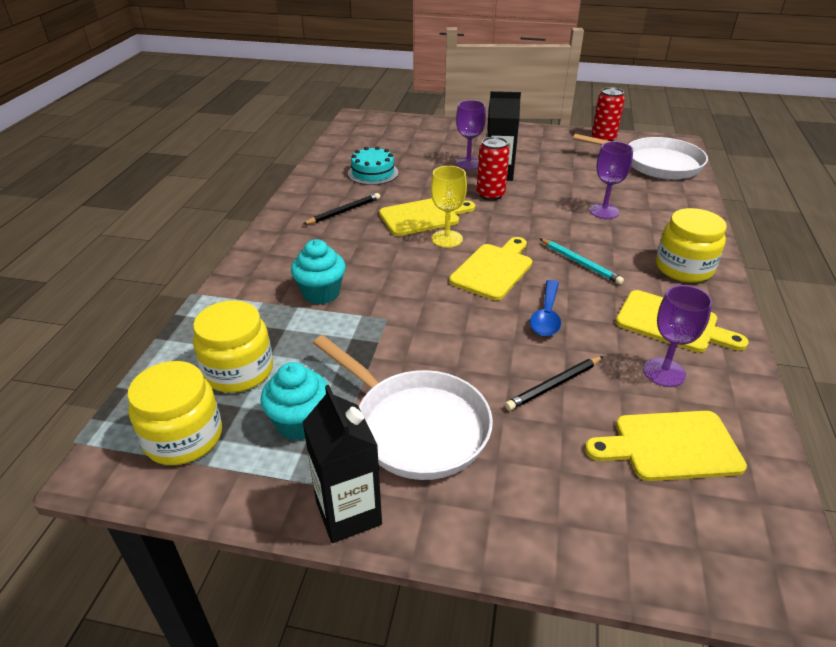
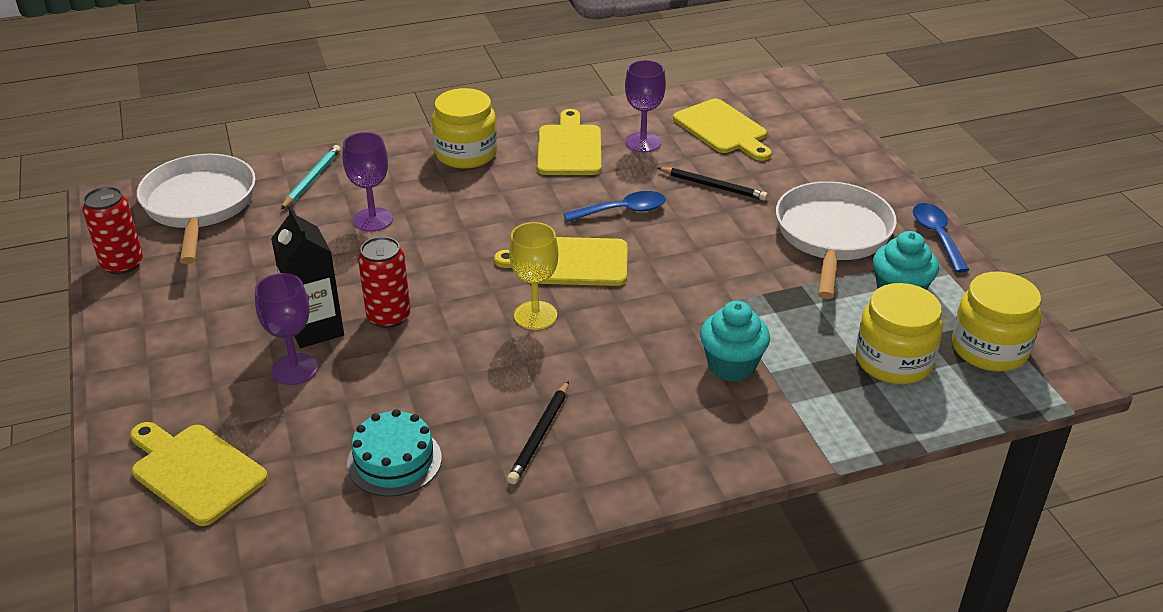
camera: 120 degrees left, 0 degrees up
black pencil [302,193,380,225] -> black pencil turned 90 degrees counterclockwise [507,381,569,484]
black carton [303,385,382,543] -> blue spoon [913,203,969,273]
yellow cutting board [379,198,475,236] -> yellow cutting board moved to [130,422,268,526]
turquoise pencil [540,239,624,285] -> turquoise pencil moved to [281,145,341,209]

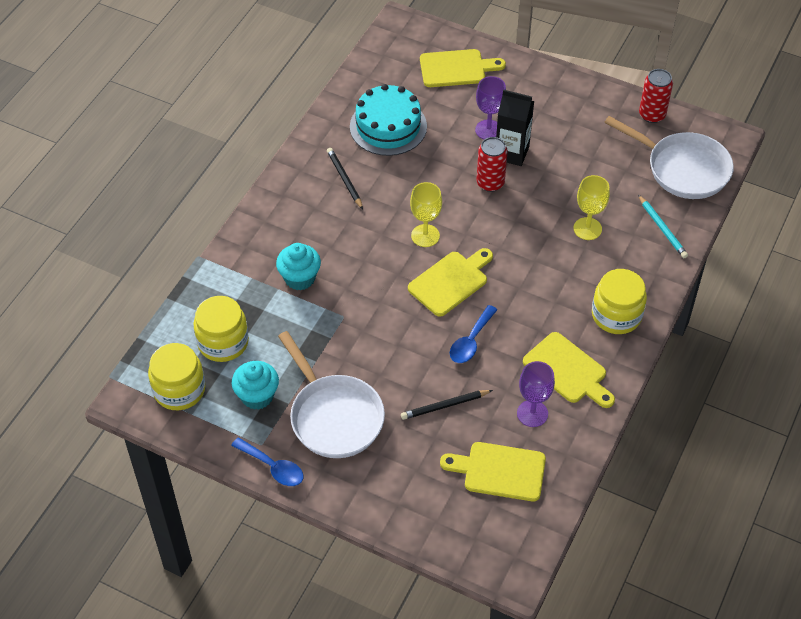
camera: 135 degrees right, 15 degrees up
purple goblet [343,132,393,232] -> yellow goblet [573,175,610,240]
turquoise cake [347,409,442,497] -> turquoise cake [350,84,427,156], size x1.51

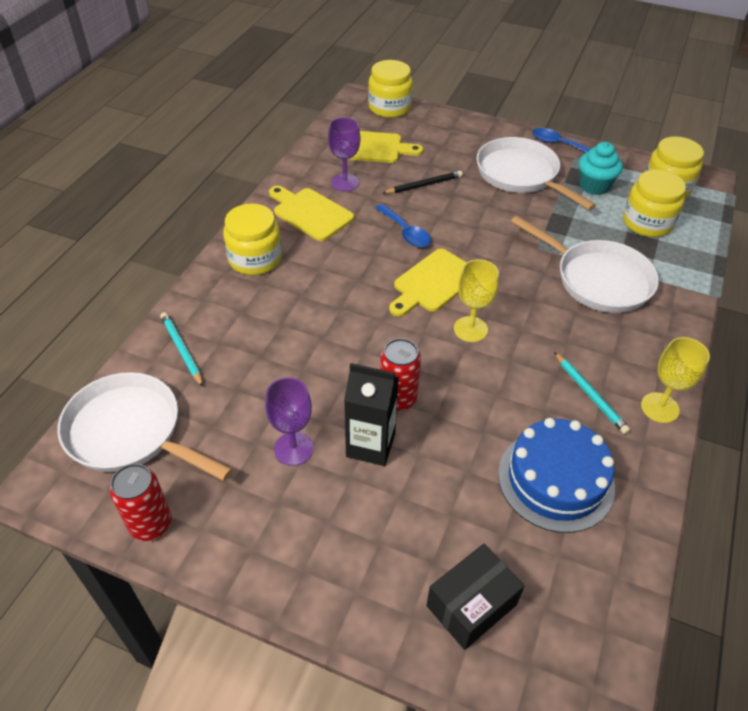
camera: 175 degrees right, 5 degrees down
turquoise cupcake [276,243,321,290] -> white pan [511,216,659,313]
black pencil [327,148,363,209] -> turquoise pencil [554,352,630,434]
turquoise cake [350,84,427,156] -> blue cake [498,418,615,533]
yellow cutting board [420,49,506,87] -> black box [426,544,525,650]
blue spoon [450,305,497,363] -> blue spoon turned 120 degrees clockwise [376,204,431,248]
purple goblet [475,76,506,140] -> purple goblet moved to [265,377,313,466]
yellow goblet [573,175,610,240] -> yellow goblet moved to [641,337,710,423]
none -> yellow jar [368,60,413,118]

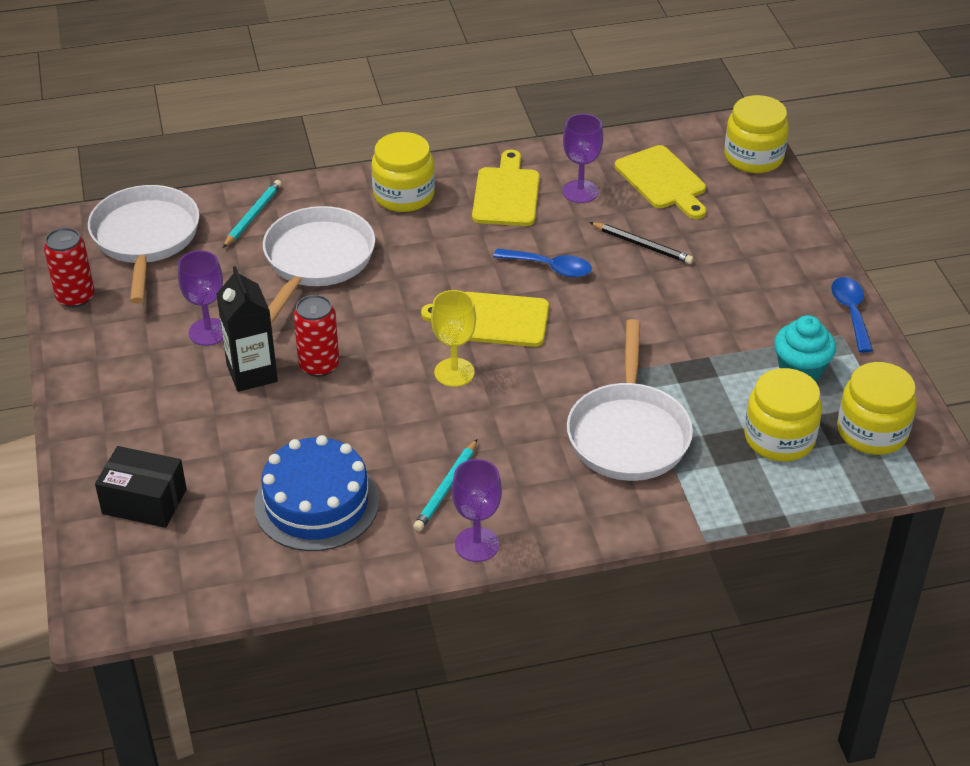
camera: 55 degrees right, 5 degrees down
blue spoon [376,204,431,248] -> blue spoon turned 90 degrees counterclockwise [493,248,592,278]
white pan [476,137,596,210] -> white pan moved to [263,206,375,325]
yellow goblet [641,337,710,423] -> purple goblet [452,459,502,562]

